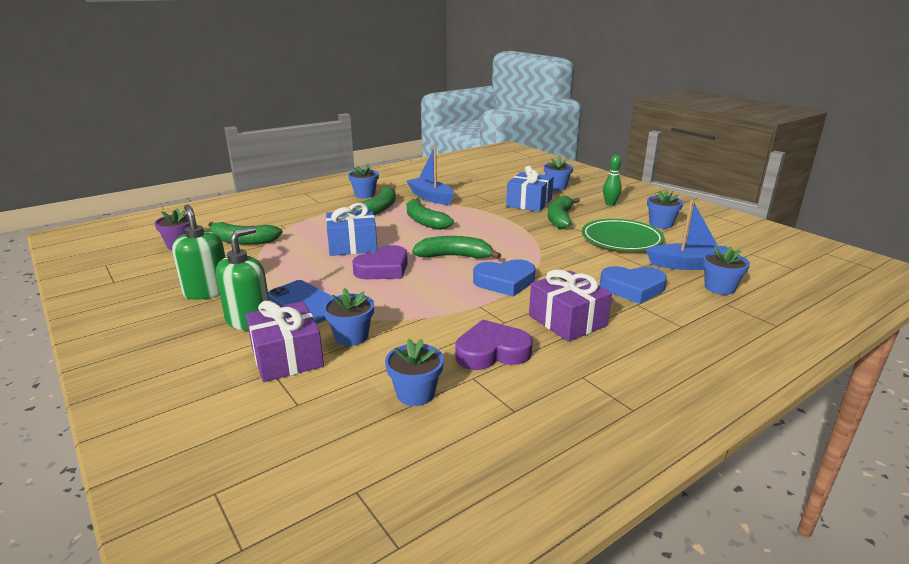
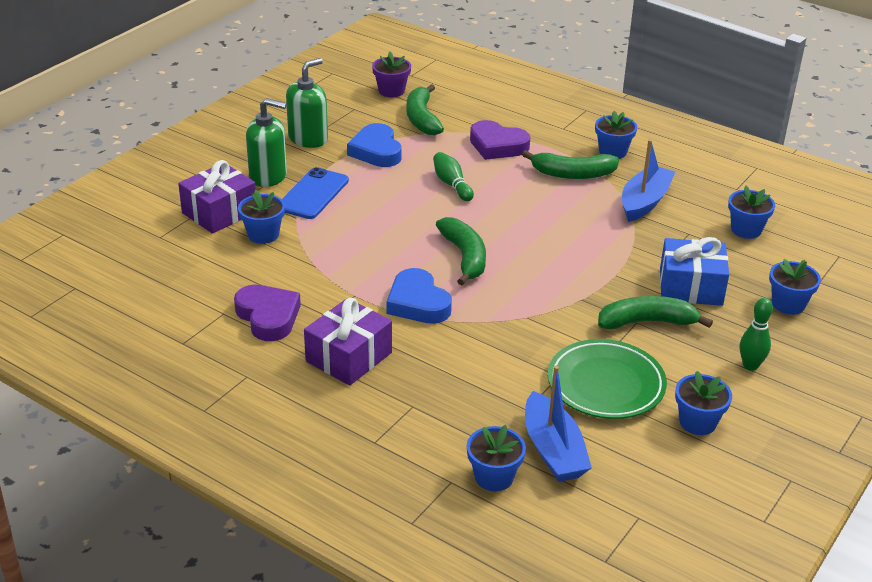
camera: 70 degrees right, 10 degrees up
blue gift [326,203,377,256] -> green bowling pin [433,152,474,201]
purple heart [352,245,408,279] -> purple heart moved to [470,120,530,160]
blue flower pot [385,339,444,406] -> blue flower pot moved to [728,185,775,239]
green banana [407,198,454,230] -> none
blue heart [600,266,667,304] -> blue heart moved to [347,123,402,167]

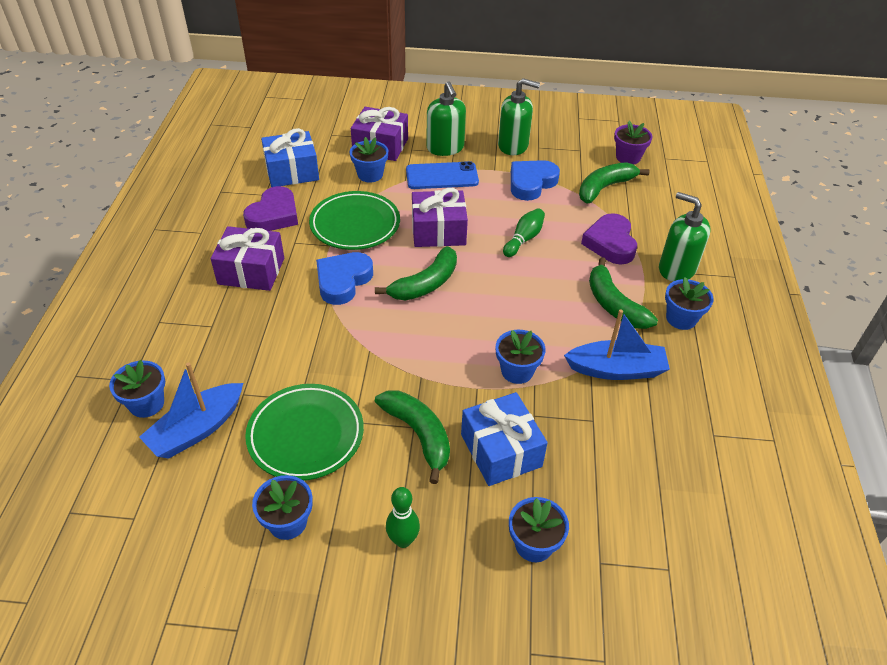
camera: 60 degrees right, 10 degrees up
blue flower pot [728,185,775,239] -> blue flower pot moved to [496,330,546,384]
none -> blue gift [261,128,319,187]
none -> green plate [309,191,400,250]
none -> purple gift [412,188,468,247]
none -> green soap dispenser [659,192,710,281]

